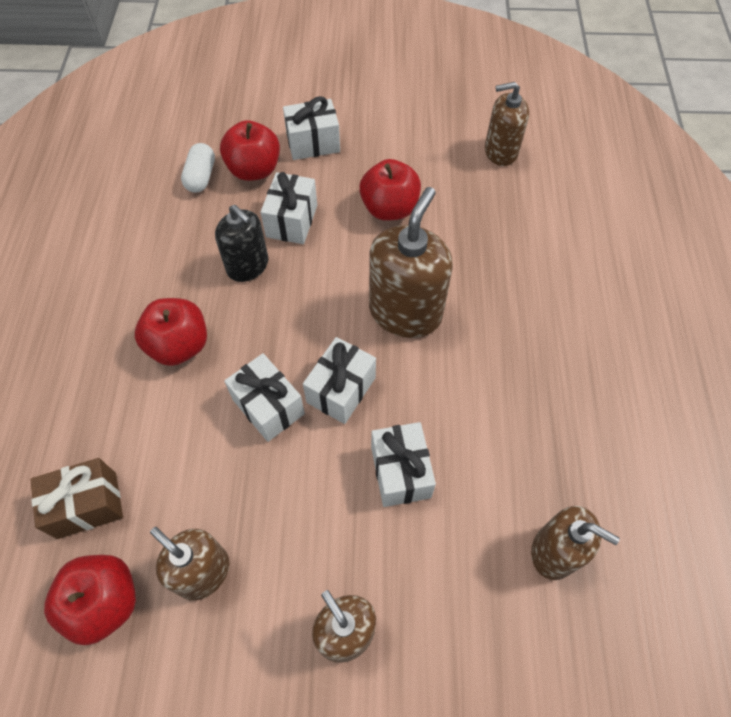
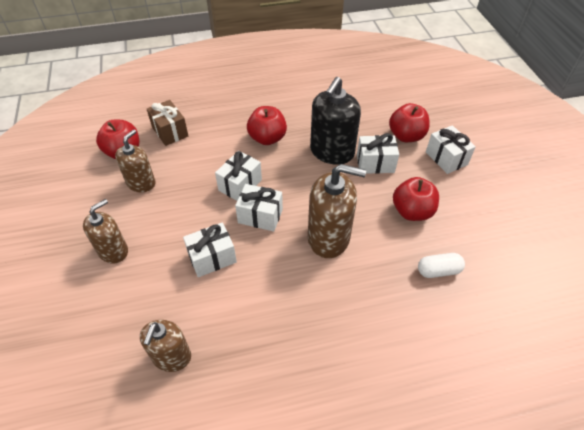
camera: 75 degrees right, 10 degrees down
white capsule [181,143,215,193] -> white capsule moved to [418,253,465,278]
black soap dispenser [215,205,268,282] -> black soap dispenser [310,77,361,165], size x1.56
brown soap dispenser [485,82,529,166] -> none

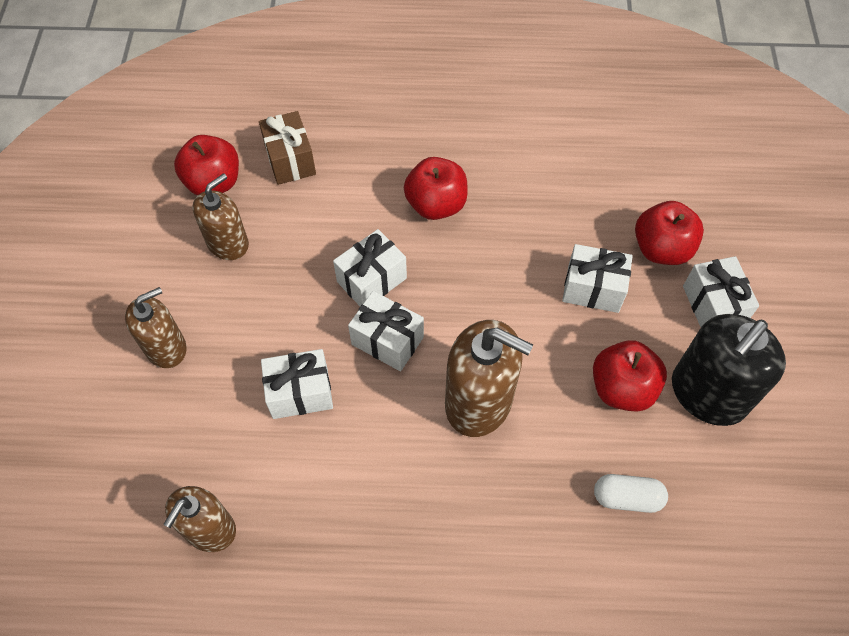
camera: 15 degrees right, 10 degrees up
black soap dispenser [310,77,361,165] -> black soap dispenser moved to [672,314,786,426]

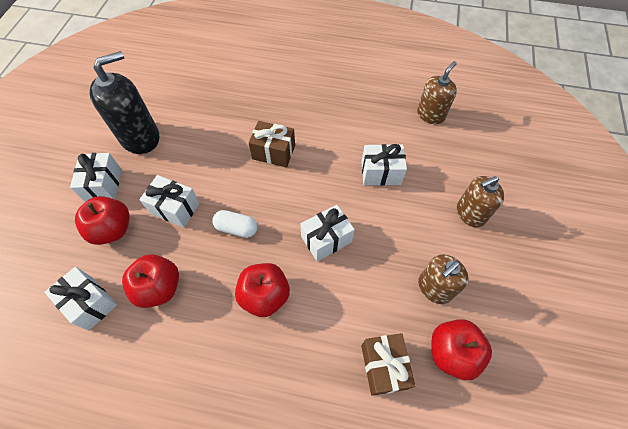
camera: 170 degrees left, 0 degrees up
white gift [348,291,424,371] -> white gift moved to [44,267,117,331]
brown soap dispenser [445,320,533,437] -> brown gift [248,121,295,167]
red apple [593,340,667,412] -> red apple moved to [122,254,179,308]
white capsule [594,474,668,513] -> white capsule moved to [212,210,257,238]

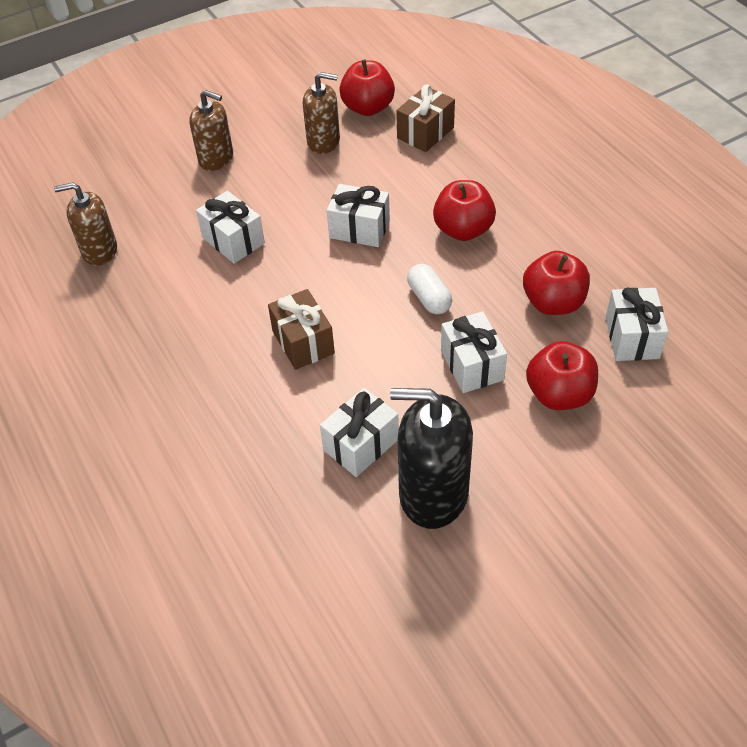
camera: 130 degrees left, 10 degrees down
white gift [70,153,122,202] -> white gift moved to [320,388,399,477]

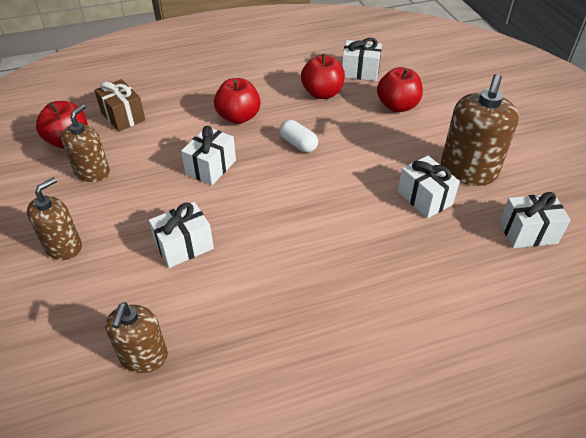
camera: 80 degrees left, 5 degrees down
brown gift [268,289,335,370] -> none
black soap dispenser [390,388,473,529] -> brown soap dispenser [441,74,519,186]
white capsule [407,264,452,314] -> white capsule turned 60 degrees clockwise [280,120,318,153]
white gift [441,311,507,393] -> white gift moved to [499,192,571,248]

